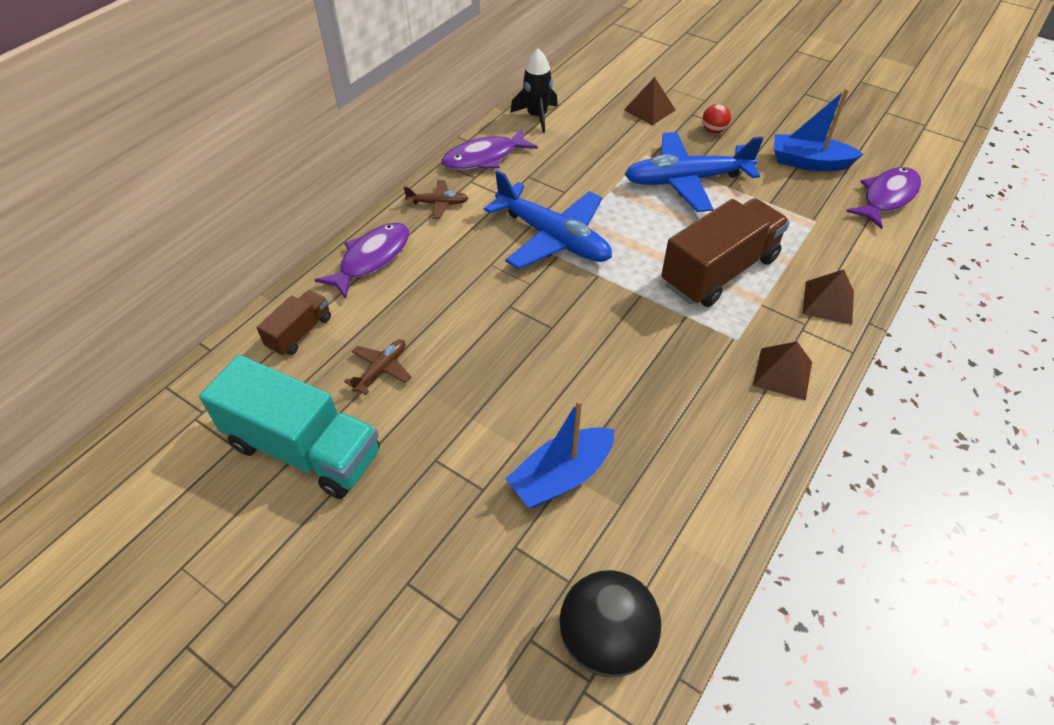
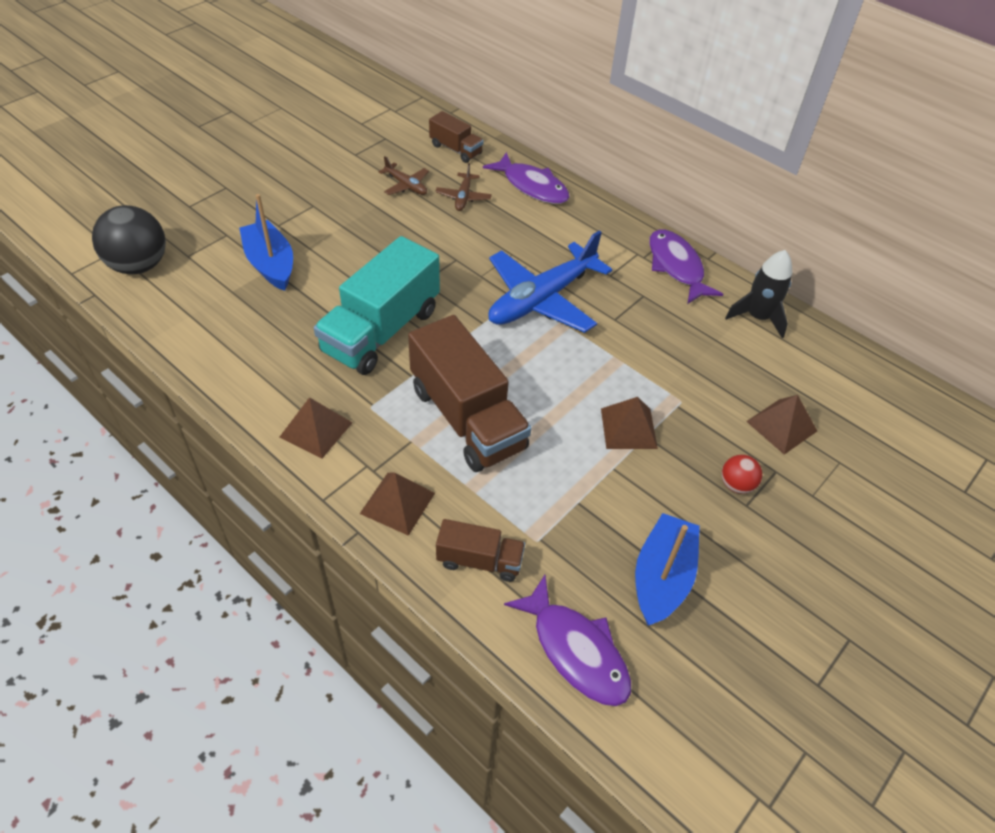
camera: 95 degrees right, 0 degrees up
turquoise truck [199,355,380,499] -> turquoise truck moved to [314,236,440,375]
brown plane [403,180,468,219] -> brown plane moved to [435,163,492,211]
blue plane [624,132,764,212] -> brown pyramid [601,397,658,449]
none -> brown truck [436,519,525,582]

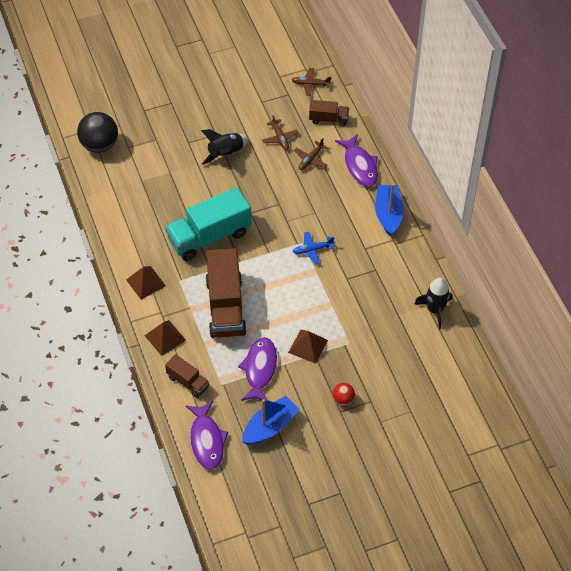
camera: 30 degrees right, 5 degrees up
blue boat [239,194,293,291] -> blue boat moved to [375,183,404,236]
brown truck [429,111,484,163] -> brown truck turned 60 degrees counterclockwise [309,100,349,126]
blue plane [488,230,612,333] -> blue plane [292,232,335,264], size x0.46
purple fish [649,229,723,304] -> purple fish moved to [238,337,277,401]
brown pyramid [746,395,817,455] -> none
none -> black rocket [201,129,248,165]
none -> brown plane [292,68,331,96]

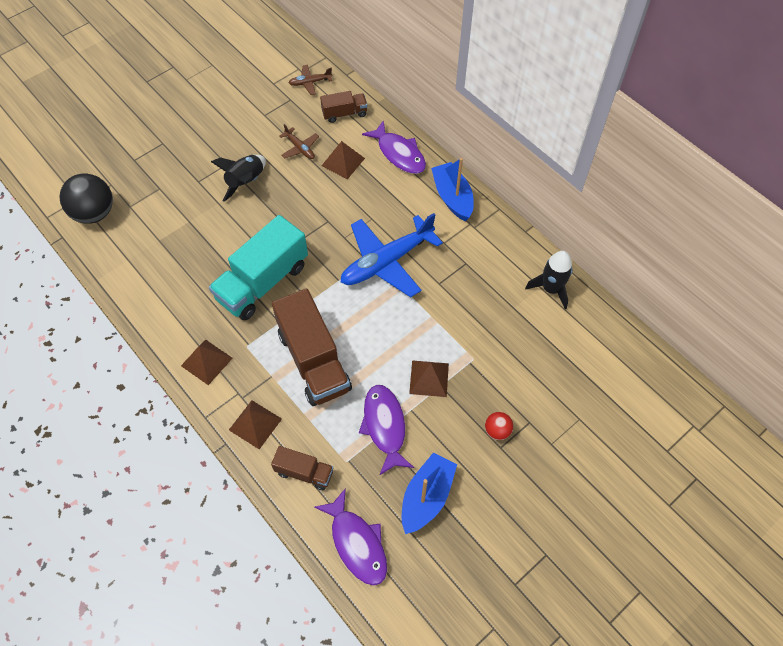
camera: 20 degrees left, 5 degrees up
blue plane [292,232,335,264] -> blue plane [341,213,443,297], size x2.19
brown plane [294,138,328,170] -> brown pyramid [322,141,365,179]

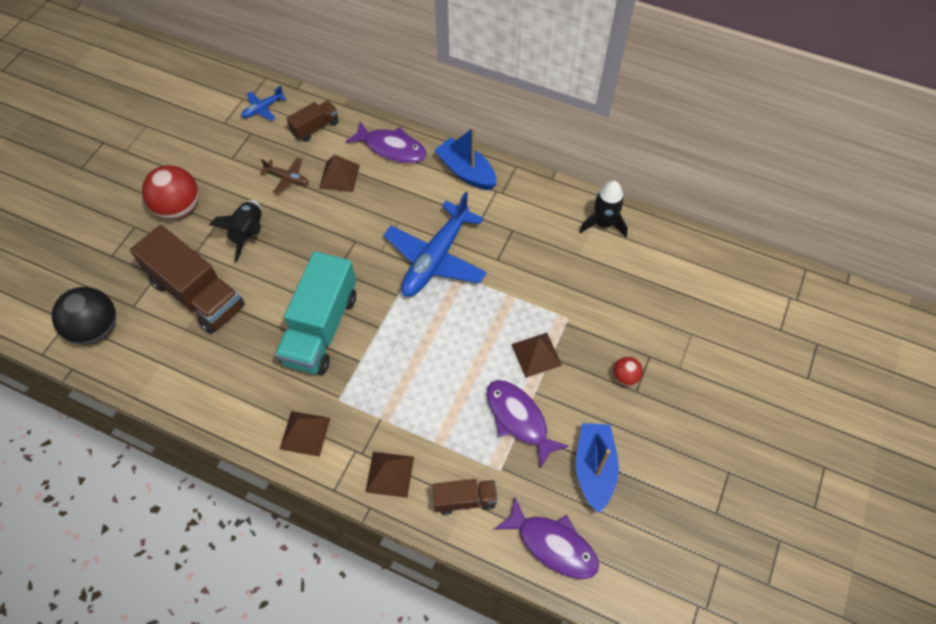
camera: 25 degrees left, 0 degrees up
brown truck [272,288,352,406] -> brown truck moved to [130,225,245,334]
brown plane [289,65,333,95] -> blue plane [241,86,286,121]
none -> red ball [142,165,199,219]

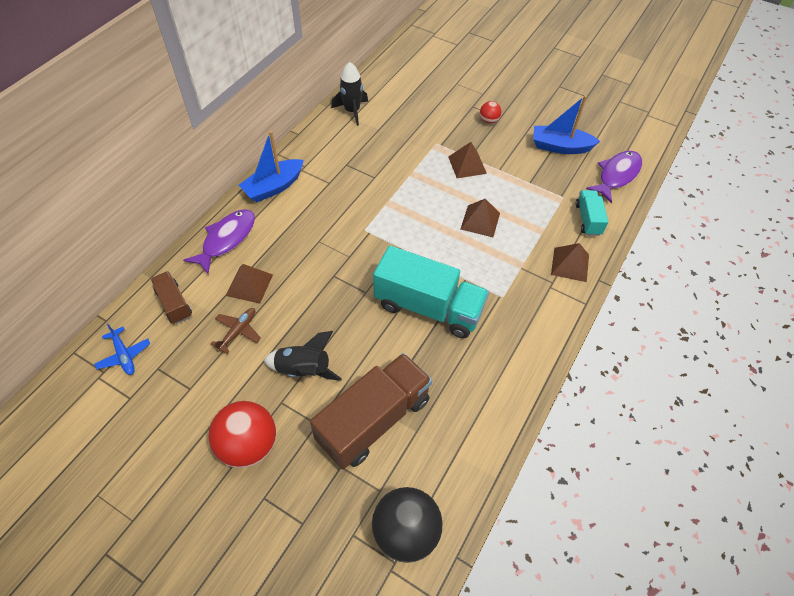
camera: 85 degrees left, 5 degrees down
brown pyramid [280,411,330,457] -> brown pyramid moved to [460,199,500,237]
blue plane [383,192,487,297] -> none
brown truck [432,479,498,515] -> turquoise truck [576,190,608,236]
purple fish [486,380,569,469] -> none

